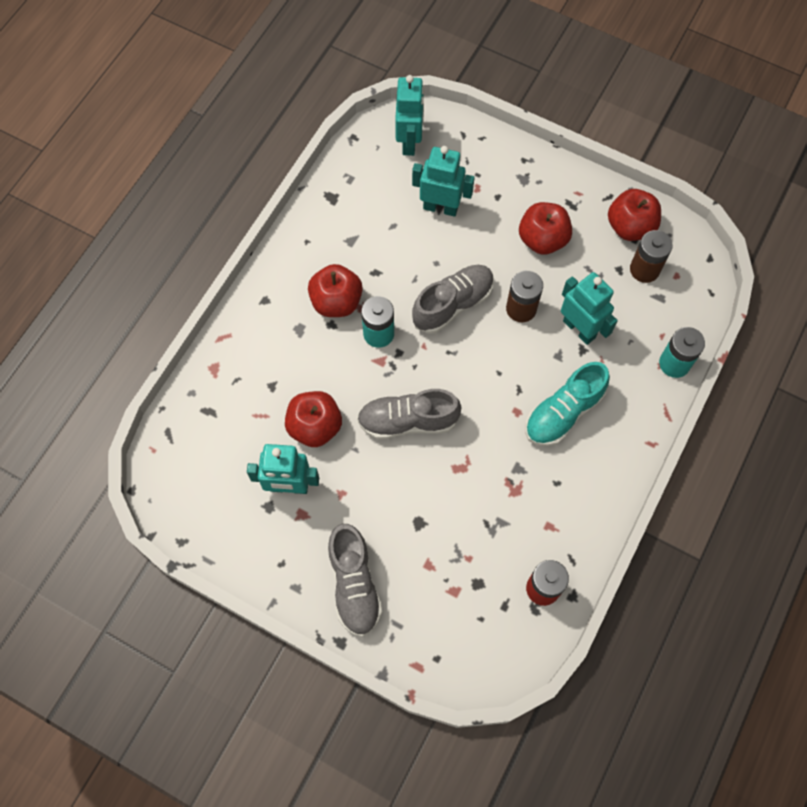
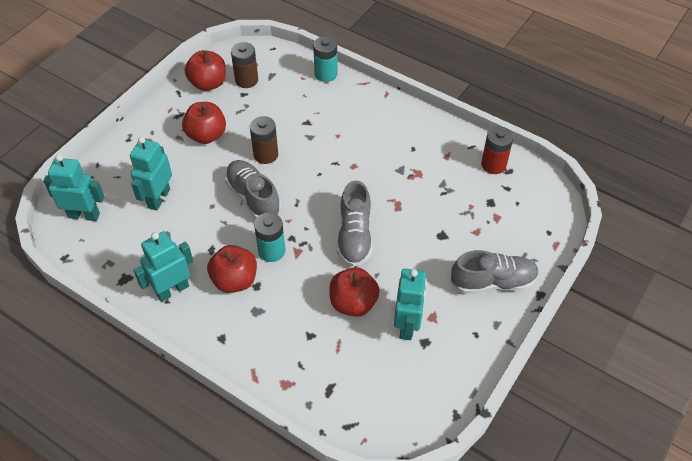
camera: 85 degrees left, 15 degrees down
turquoise shoe [525,362,610,446] -> none
turquoise robot [561,272,618,345] -> turquoise robot moved to [134,231,193,302]

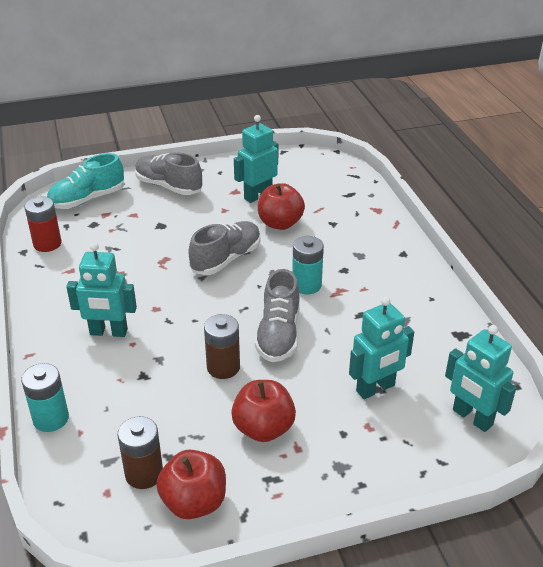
camera: 140 degrees left, 15 degrees down
turquoise robot [134,231,193,302] -> turquoise robot moved to [66,242,137,337]
red apple [207,245,257,293] -> none
none -> turquoise shoe [47,153,124,209]

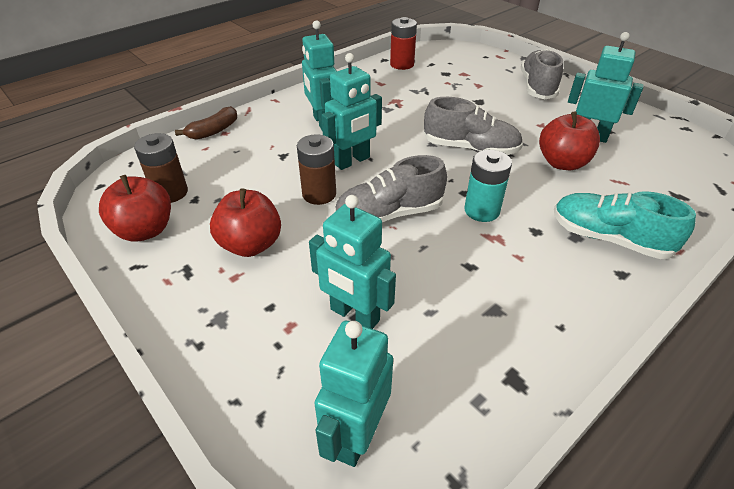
camera: 65 degrees right, 5 degrees up
turquoise battery [21,363,69,432] -> brown banana [175,106,237,140]
turquoise shoe [47,153,124,209] -> turquoise shoe moved to [554,191,696,259]
none -> turquoise robot [322,53,382,170]

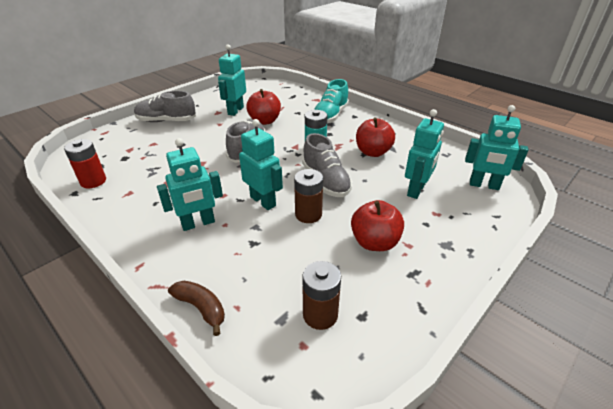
camera: 95 degrees left, 5 degrees down
red apple [99,175,171,242] -> red apple moved to [356,117,395,157]

